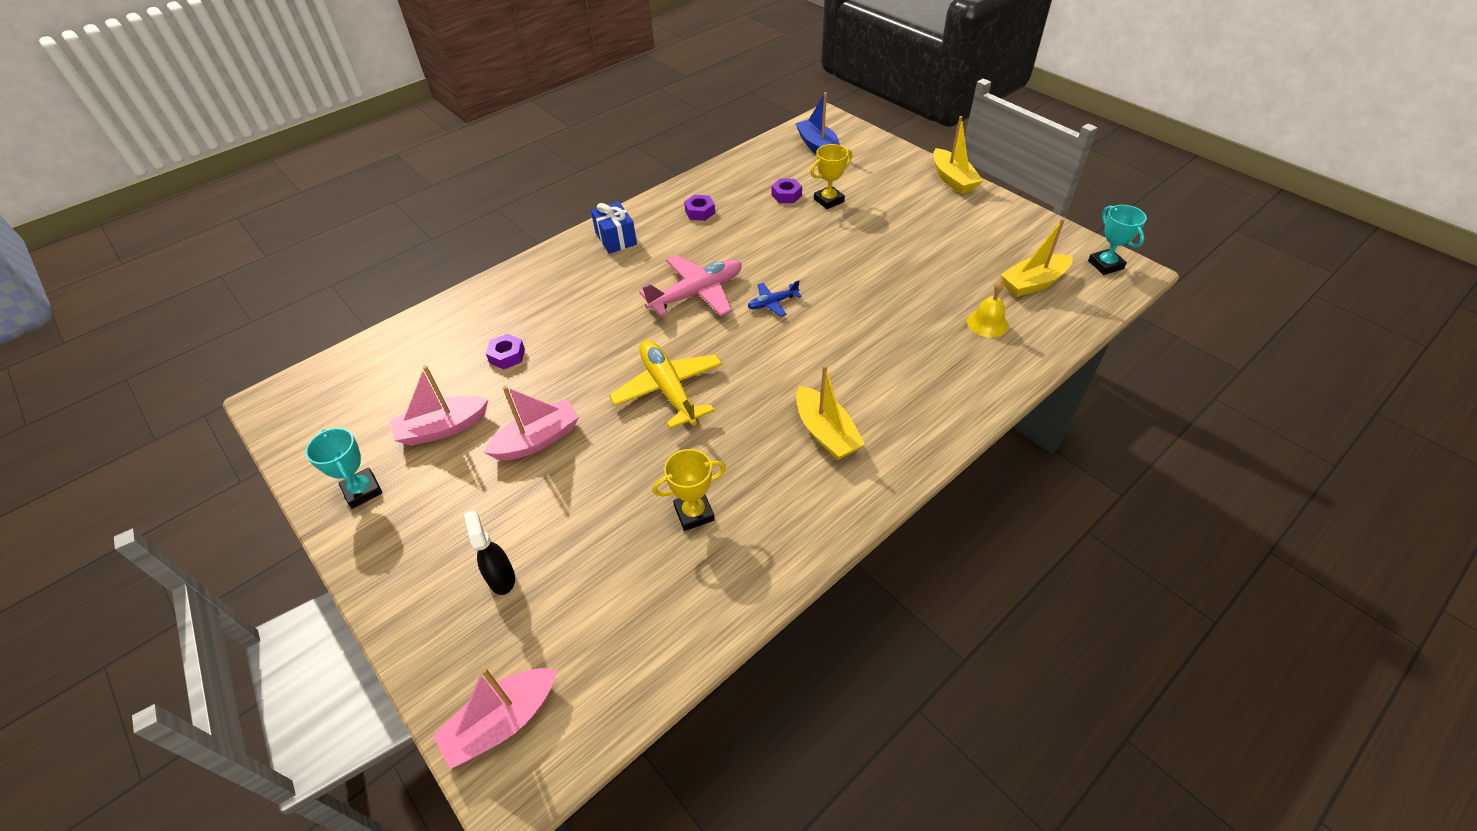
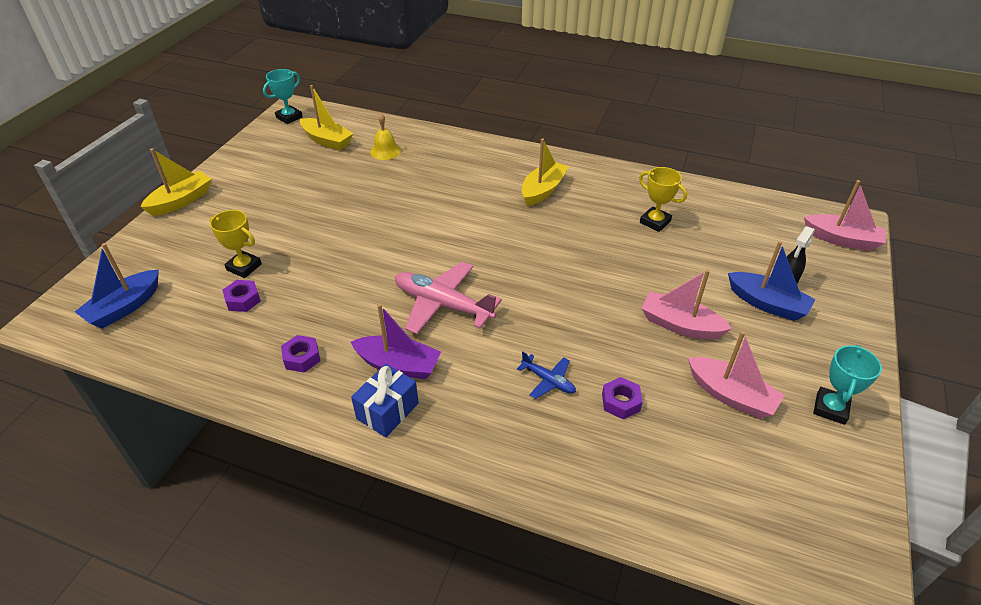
camera: 120 degrees left, 5 degrees down
yellow plane [609,340,722,429] -> none
blue plane [747,280,802,317] -> blue plane moved to [517,352,576,399]
none -> purple boat [351,304,441,379]
none -> blue boat [728,241,816,321]

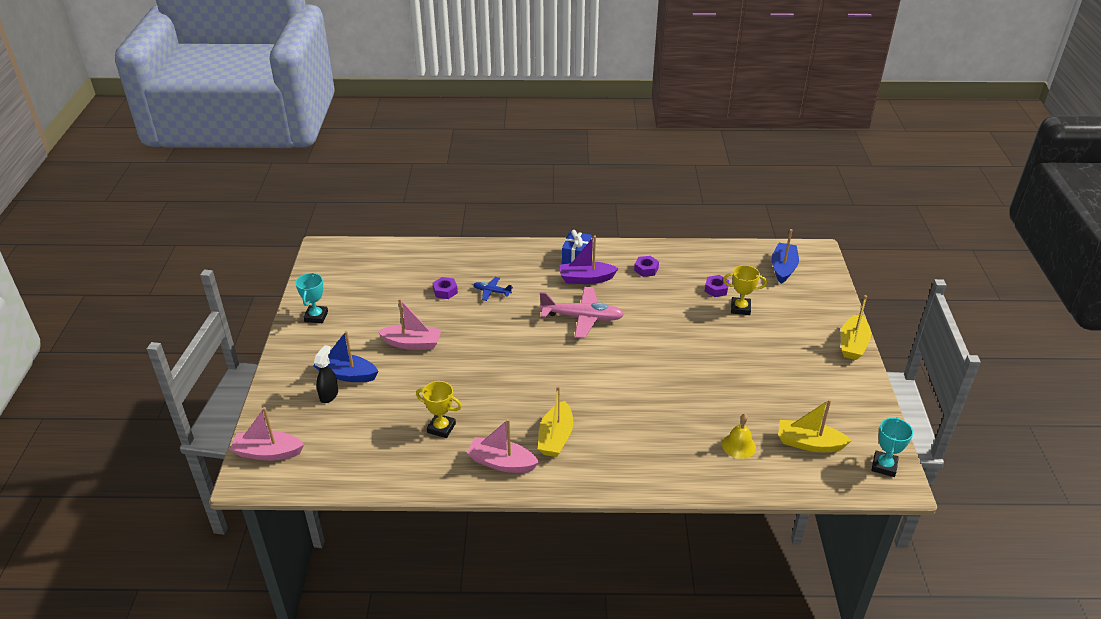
camera: 160 degrees right, 5 degrees down
pink boat [688,331,785,418] -> pink boat moved to [467,419,539,473]

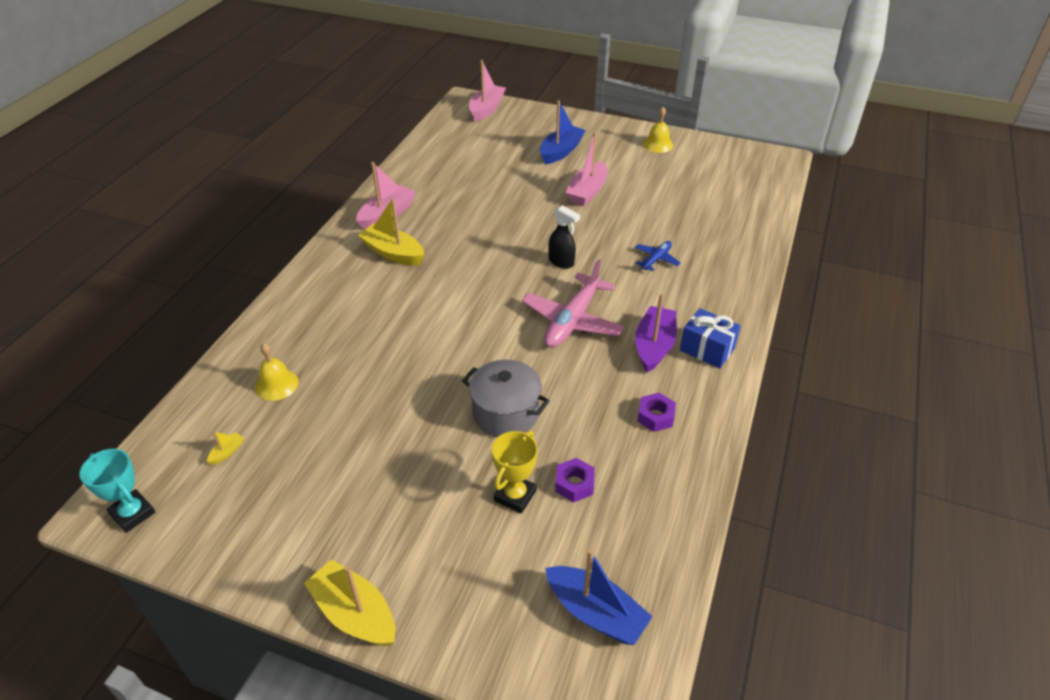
camera: 110 degrees right, 5 degrees up
turquoise trophy [295,273,328,323] -> yellow bell [643,107,673,153]
black spray bottle [314,345,338,403] -> black spray bottle moved to [548,205,580,269]
yellow trophy [416,381,462,438] -> none
purple nut [433,277,458,299] -> none
yellow boat [778,399,852,452] -> yellow boat [207,431,244,465], size x0.43
none -> grey pot [462,360,550,437]

